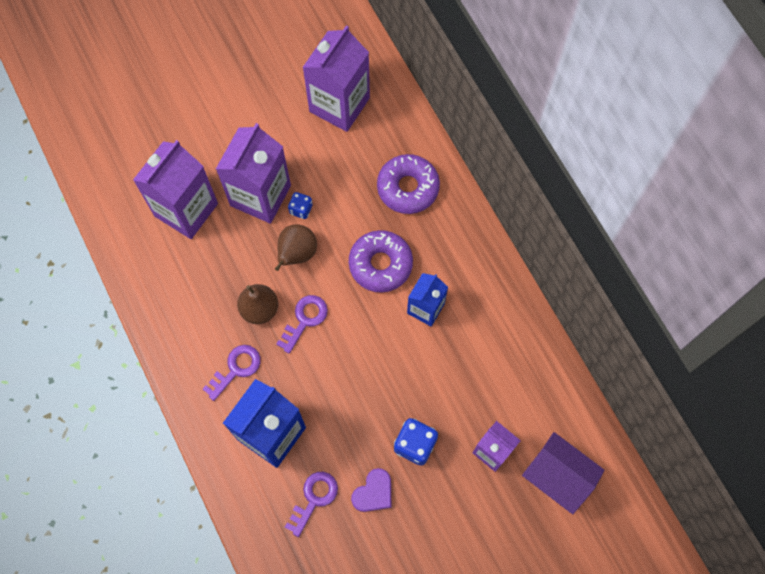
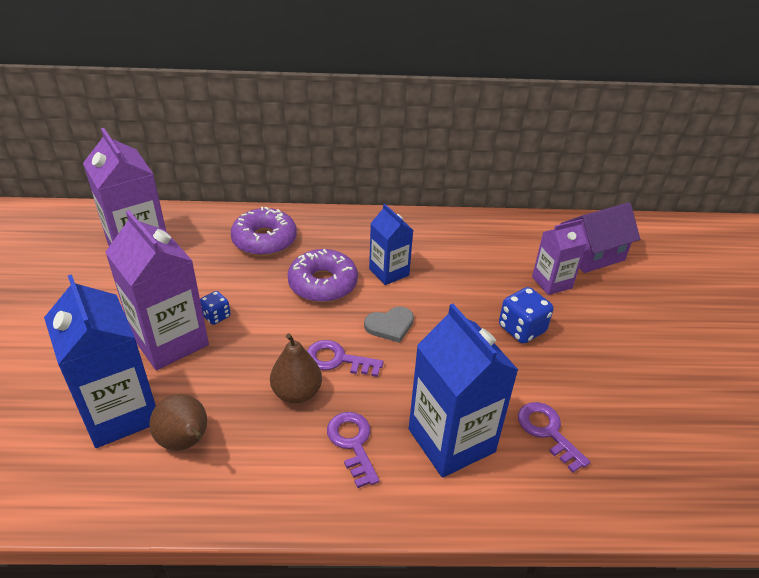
camera: 65 degrees left, 30 degrees down
purple carton [133,140,218,239] -> blue carton [44,274,156,448]
brown pear [275,224,317,271] -> brown pear moved to [149,394,207,451]
purple key [276,295,328,354] -> purple key turned 45 degrees counterclockwise [307,340,384,377]
purple heart [351,468,391,512] -> none
none -> grey heart [364,306,414,343]

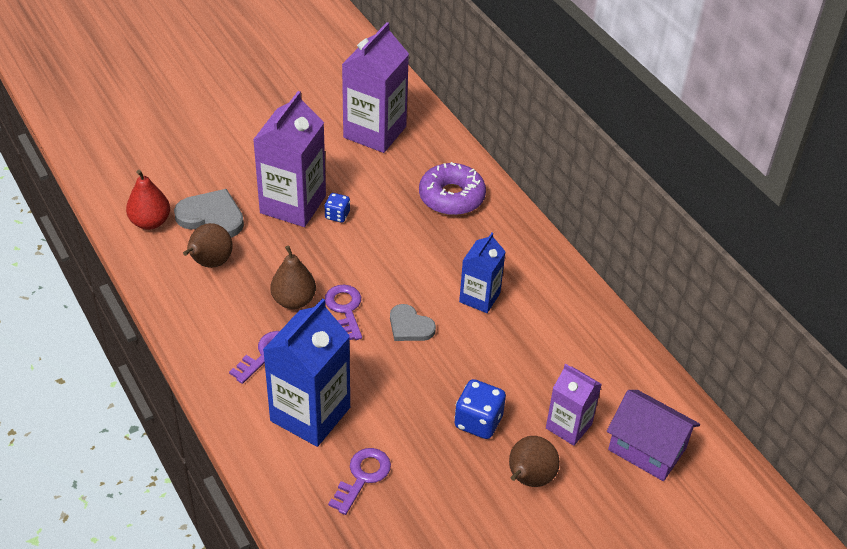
camera: 60 degrees right, 5 degrees up
blue carton [44,274,156,448] -> grey heart [174,189,244,238]
purple donut [288,249,358,302] -> none
none -> red pear [126,170,170,230]
none -> brown pear [509,436,560,487]

